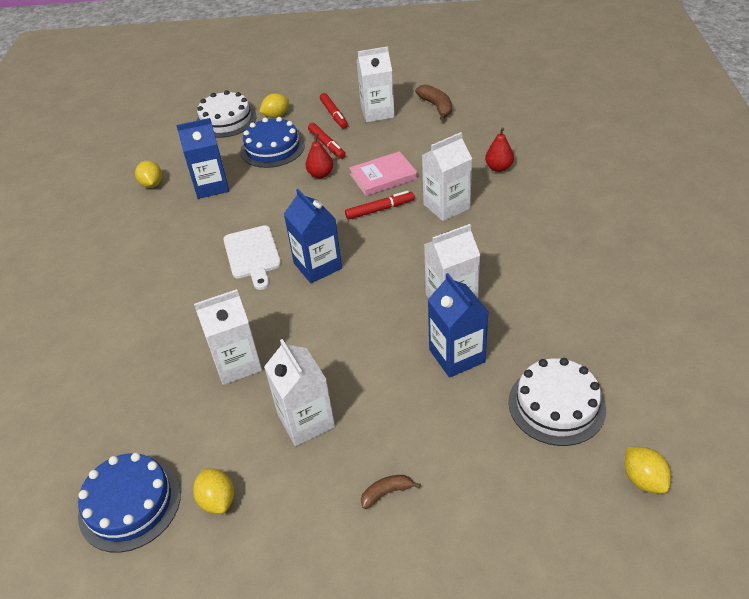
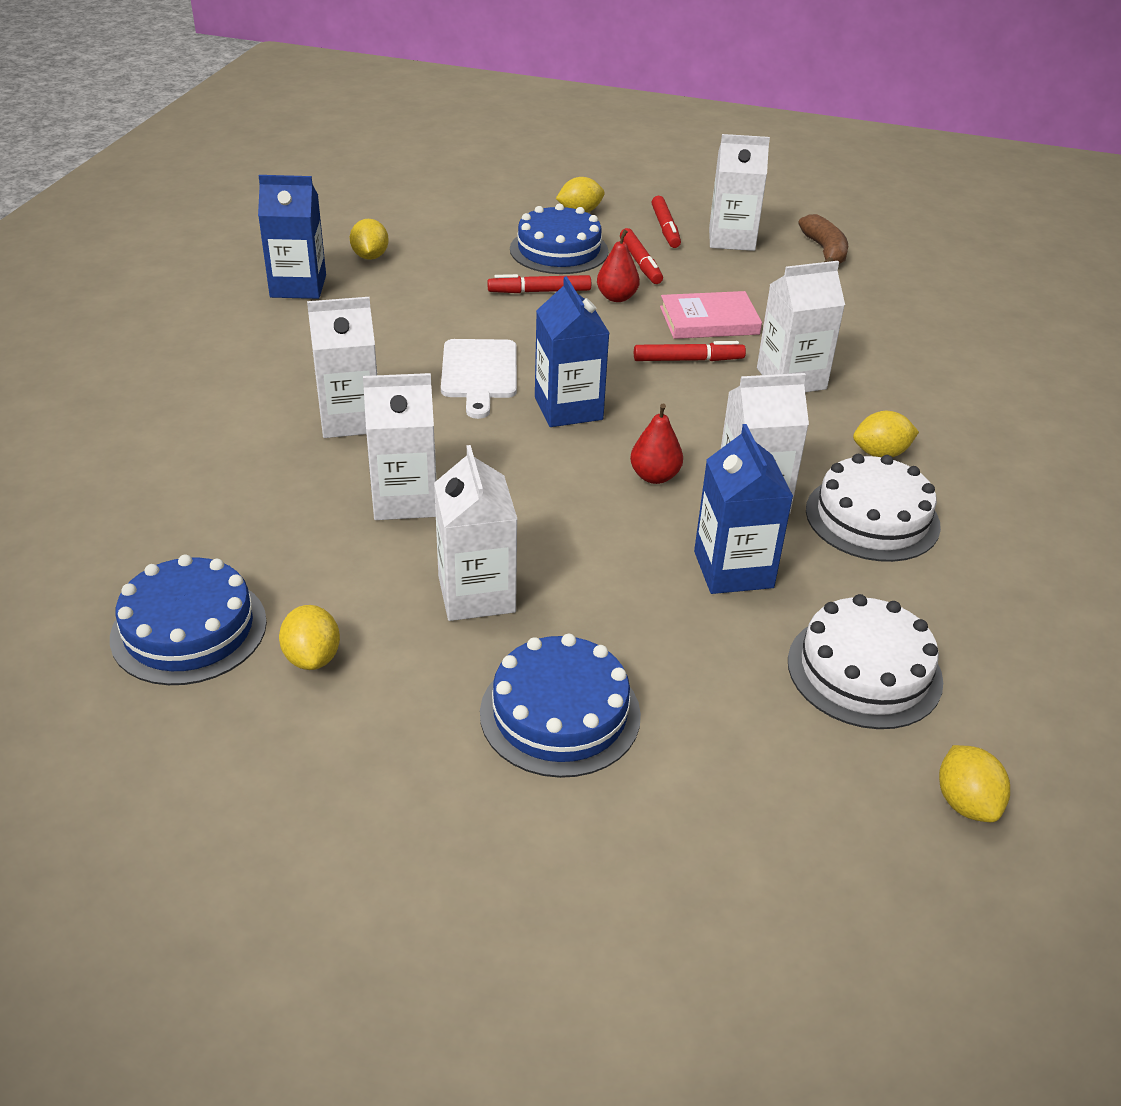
camera: 10 degrees right, 5 degrees down
blue carton [176,118,229,199] -> blue carton moved to [258,175,326,299]
white cake [196,90,257,138] -> white cake moved to [806,454,941,562]
brown banana [361,475,421,509] -> blue cake [480,634,641,778]
red pear [485,128,514,172] -> red pear moved to [630,404,683,484]
none -> white carton [307,297,377,438]
none -> red marker [487,274,591,293]
none -> yellow lemon [853,411,919,457]

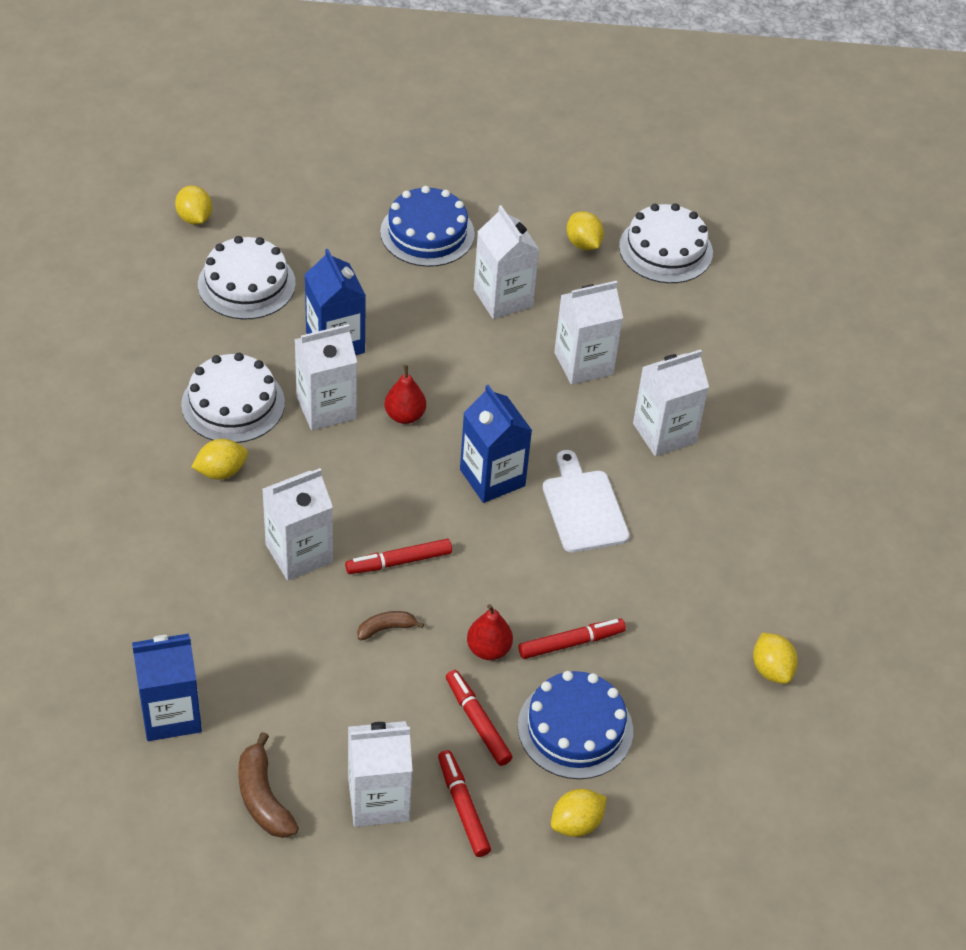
camera: 165 degrees right, 10 degrees up
blue cake [110,555,267,685] -> white cake [619,203,713,283]
blue carton [258,175,326,299] -> blue carton moved to [132,634,202,741]
pink book [660,291,762,339] -> brown banana [357,611,424,640]

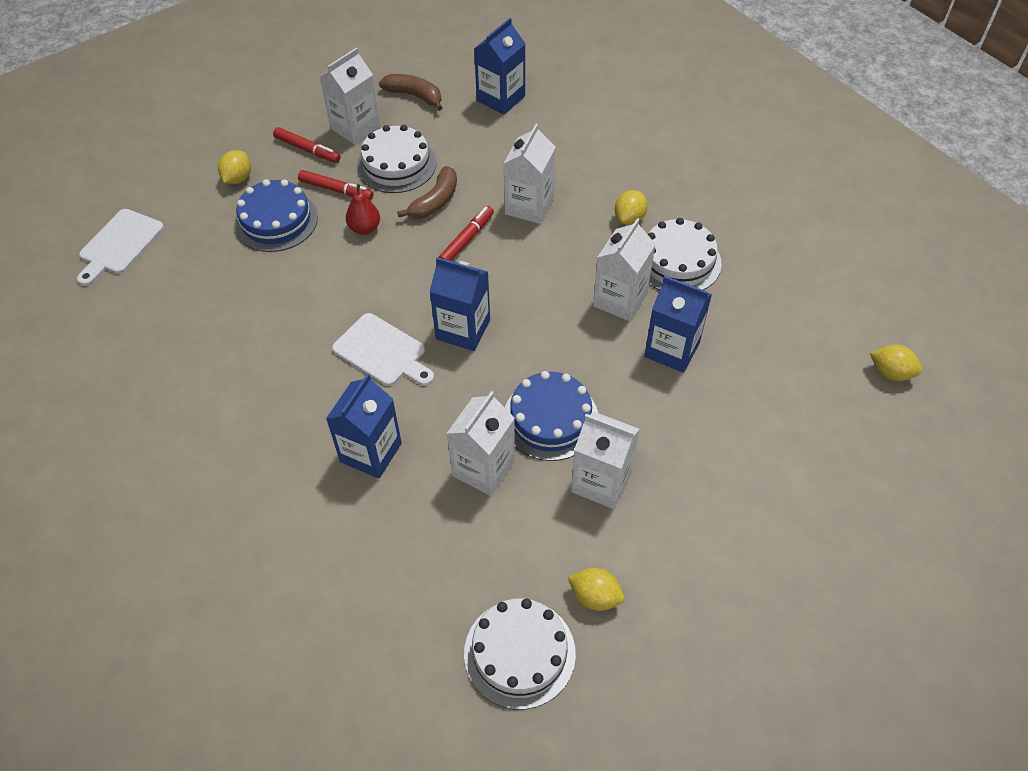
camera: 145 degrees right, 5 degrees up
white cake [198,236,296,320] -> white cake moved to [357,125,436,193]
brown banana [357,611,424,640] -> brown banana [397,166,457,218], size x1.65
blue cake [380,186,475,267] -> blue cake moved to [505,371,598,461]
red pear [385,365,426,424] -> none
red marker [518,619,626,659] -> none
white carton [633,349,709,457] -> blue carton [326,374,402,479]
yellow lemon [753,633,798,684] -> none
none -> white cutting board [77,209,164,286]

